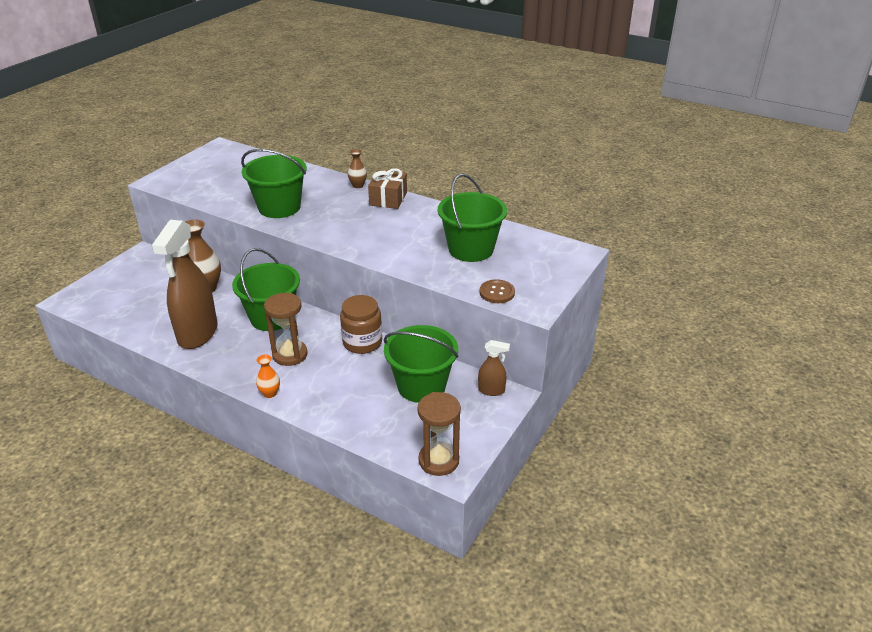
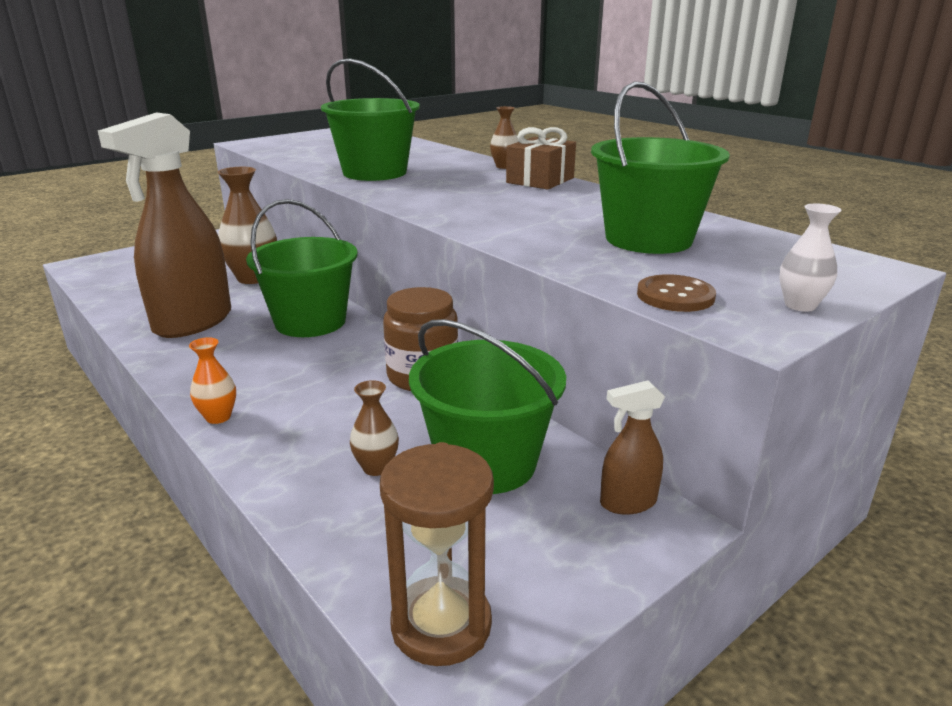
camera: 20 degrees right, 10 degrees down
brown hourglass [264,293,308,366] -> none
brown spray bottle [478,340,510,396] -> brown spray bottle turned 135 degrees clockwise [600,380,665,515]
none -> brown vase [350,380,399,476]
none -> white vase [779,203,842,312]

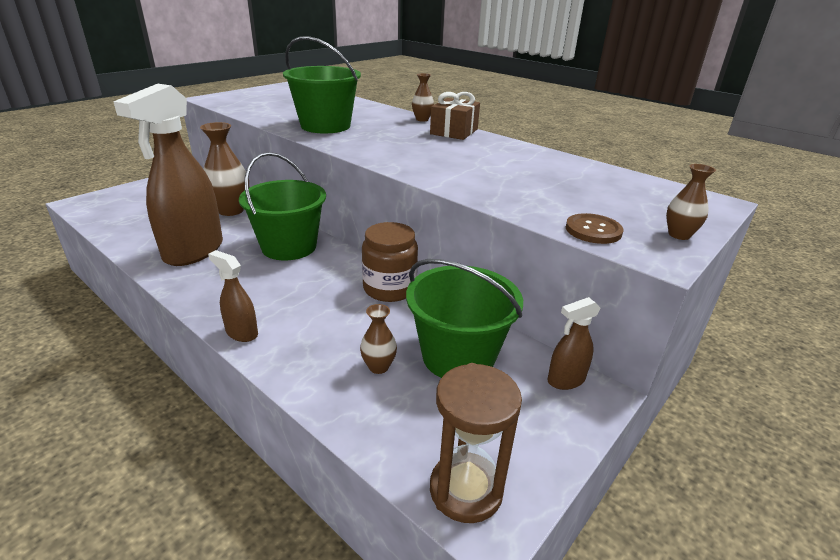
camera: 10 degrees left, 5 degrees up
orange vase [189,337,236,424] -> brown spray bottle [208,250,258,342]
green bucket [591,81,730,254] -> none
white vase [779,203,842,312] -> brown vase [666,164,716,240]

